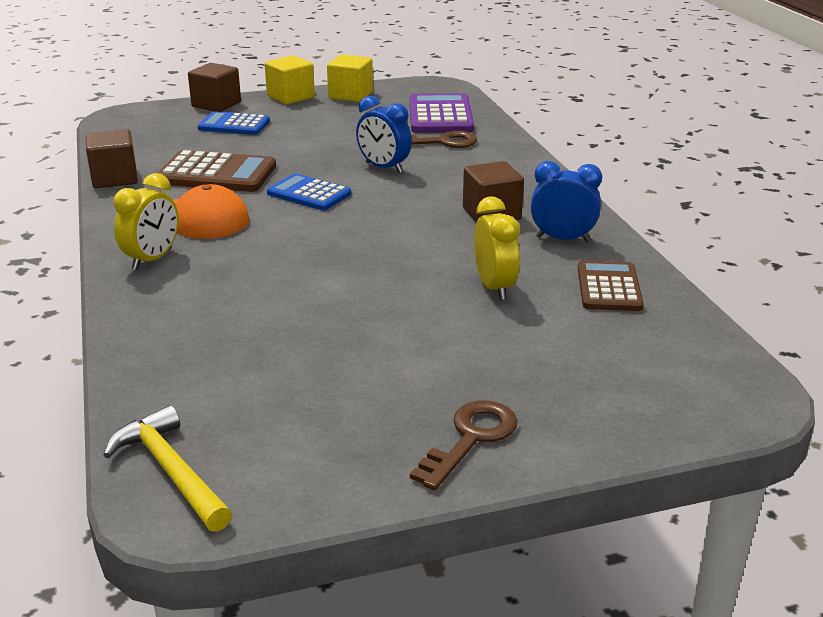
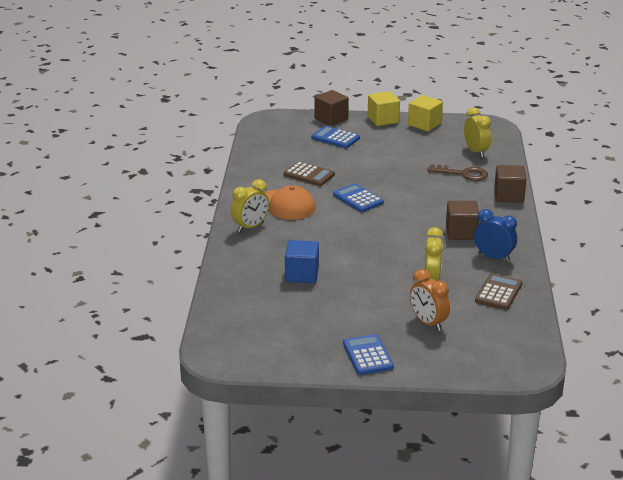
camera: 20 degrees right, 0 degrees up
brown cube [86,129,138,188] -> brown cube moved to [494,165,526,203]
yellow hammer [103,405,232,532] -> none
brown calculator [157,150,276,192] -> brown calculator [283,161,335,186], size x0.67
blue clock [356,96,412,173] -> none
purple calculator [409,93,474,133] -> yellow clock [464,107,491,157]
brown key [410,401,518,490] -> blue calculator [343,334,394,375]
none -> blue cube [285,240,319,283]
none -> orange clock [410,269,450,331]

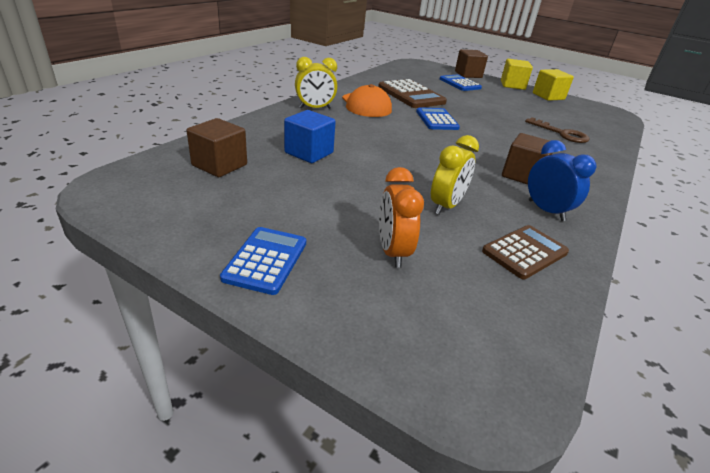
camera: 25 degrees right, 5 degrees up
brown calculator [283,161,335,186] -> brown calculator [378,79,447,108], size x1.50
yellow clock [464,107,491,157] -> none
brown cube [494,165,526,203] -> brown cube moved to [187,118,247,177]

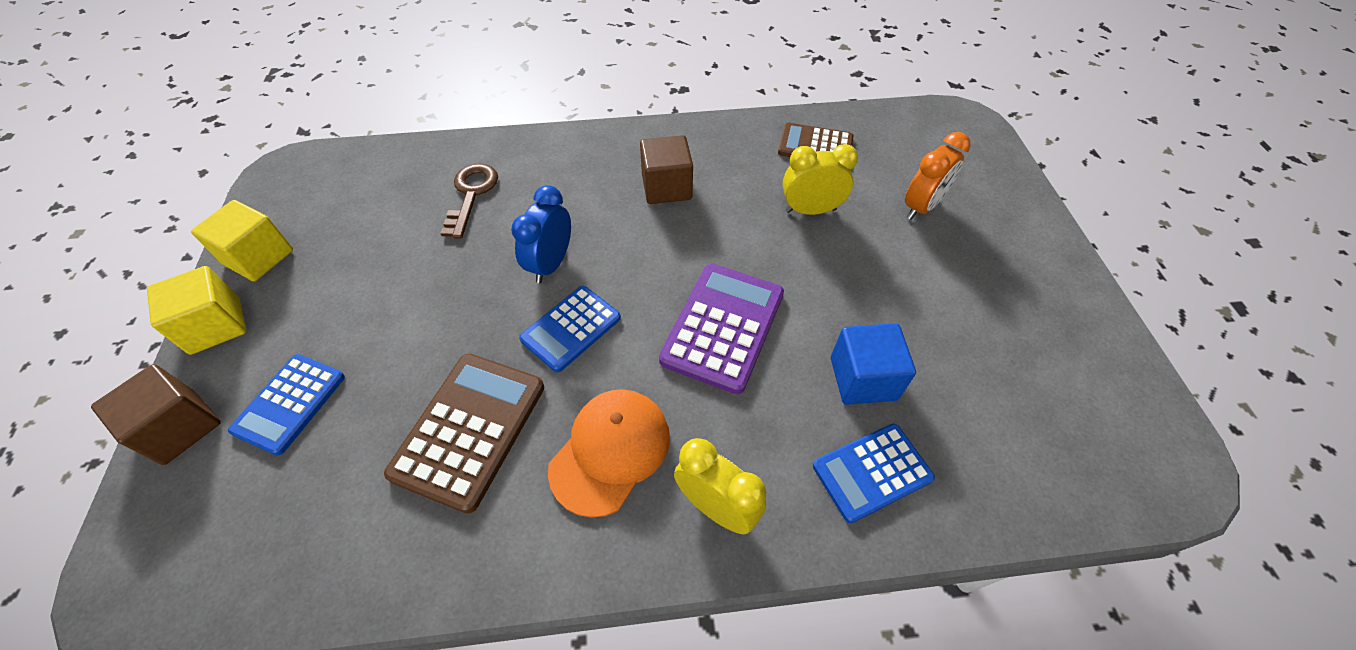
camera: 125 degrees left, 20 degrees up
brown cube [187,118,247,177] -> none
blue calculator [220,227,306,295] -> blue calculator moved to [813,424,935,523]
blue clock [528,140,597,221] -> blue clock moved to [511,185,571,283]
none -> purple calculator [659,264,784,394]

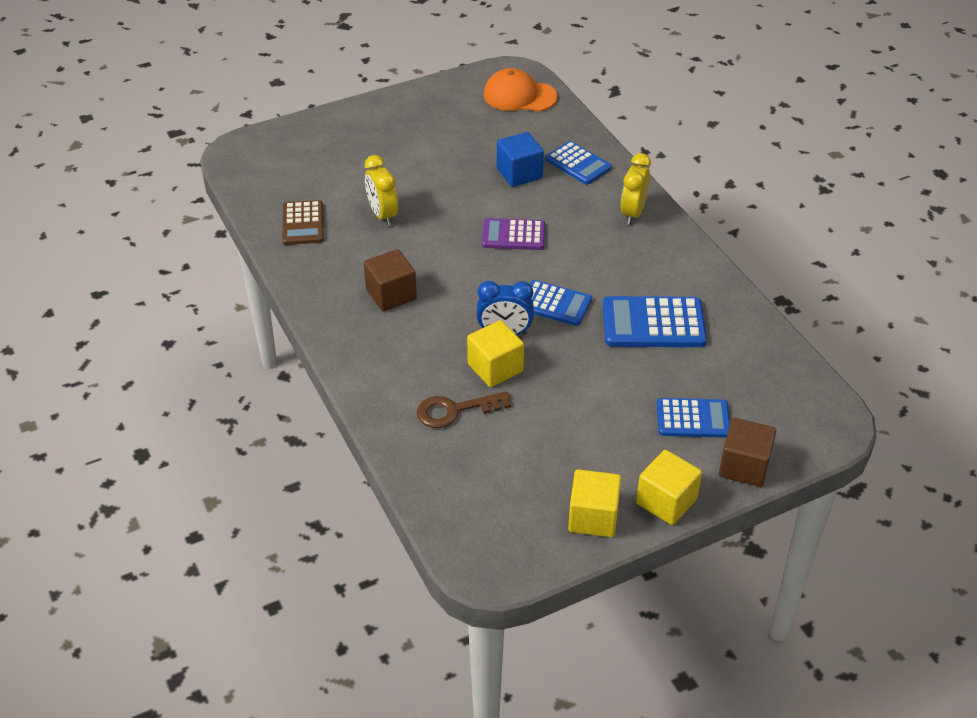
camera: 110 degrees left, 10 degrees down
brown calculator [384,353,544,514] -> blue calculator [603,296,707,347]
orange cap [548,389,670,518] -> orange cap moved to [483,68,557,112]
purple calculator [659,264,784,394] -> purple calculator [482,218,545,250], size x0.67
orange clock [905,132,970,220] -> none
none -> yellow cube [467,320,524,387]

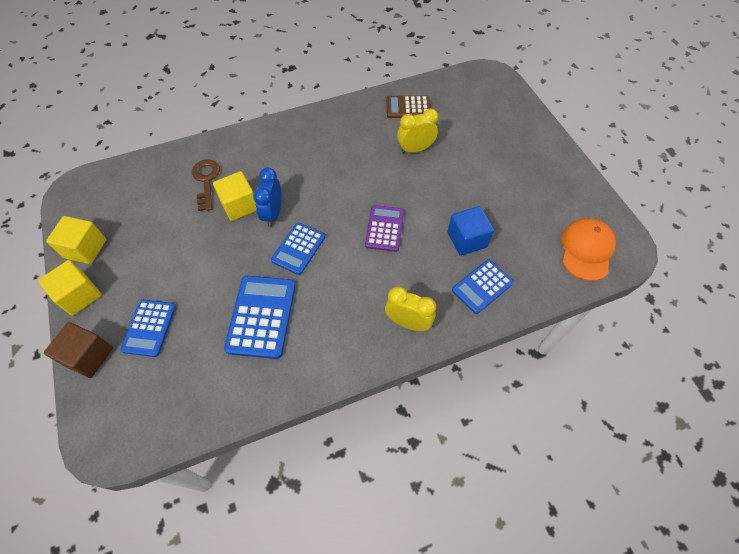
camera: 95 degrees right, 15 degrees up
brown cube [364,249,417,311] -> none

